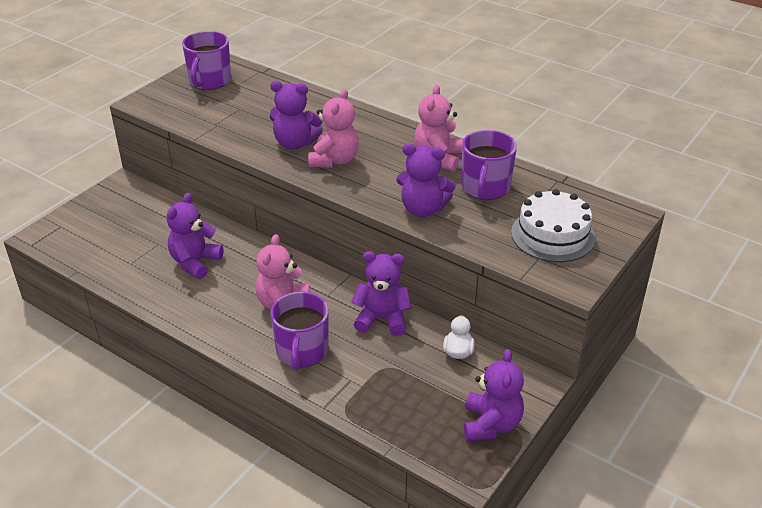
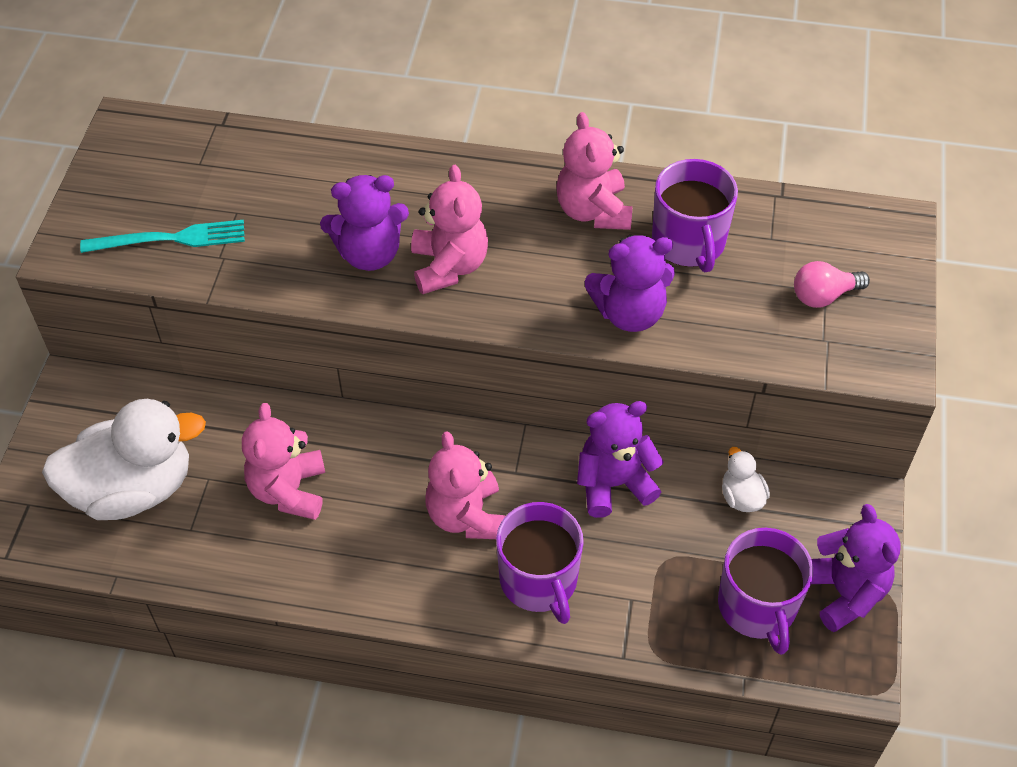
camera: 25 degrees left, 15 degrees up
purple teddy bear [167,193,223,279] -> pink teddy bear [242,403,325,520]
purple mug [182,31,231,90] -> purple mug moved to [718,528,813,655]
white cake [511,189,596,262] -> pink light bulb [794,261,870,308]
none -> white duck [42,399,206,520]
none -> turquoise fork [80,220,245,253]

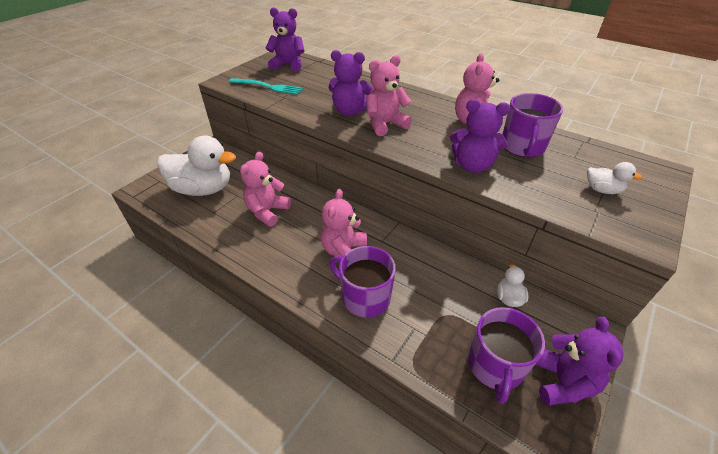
camera: 25 degrees right, 10 degrees down
pink teddy bear [411,165,488,294] -> pink teddy bear turned 135 degrees counterclockwise [366,55,412,136]
purple mug [496,502,584,624] -> purple mug turned 120 degrees clockwise [329,246,396,318]
purple teddy bear [577,401,664,518] -> purple teddy bear moved to [266,7,305,72]
pink light bulb [794,261,870,308] -> white duck [587,162,642,194]

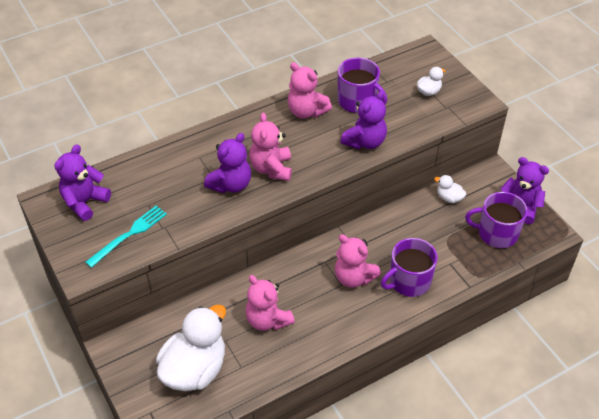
camera: 65 degrees left, 5 degrees up
purple mug [468,307,545,404] -> purple mug turned 150 degrees clockwise [465,192,528,248]

